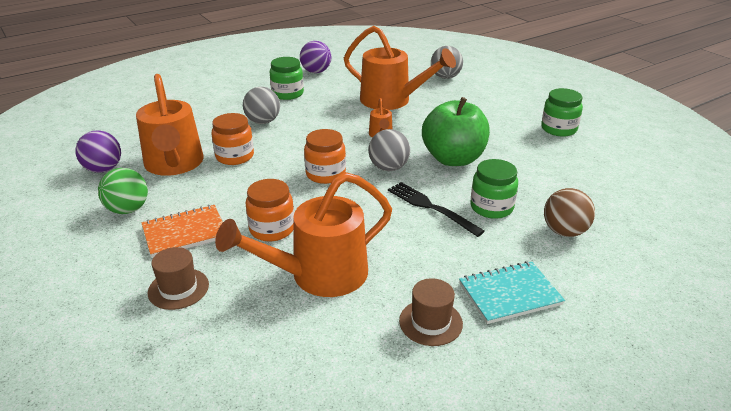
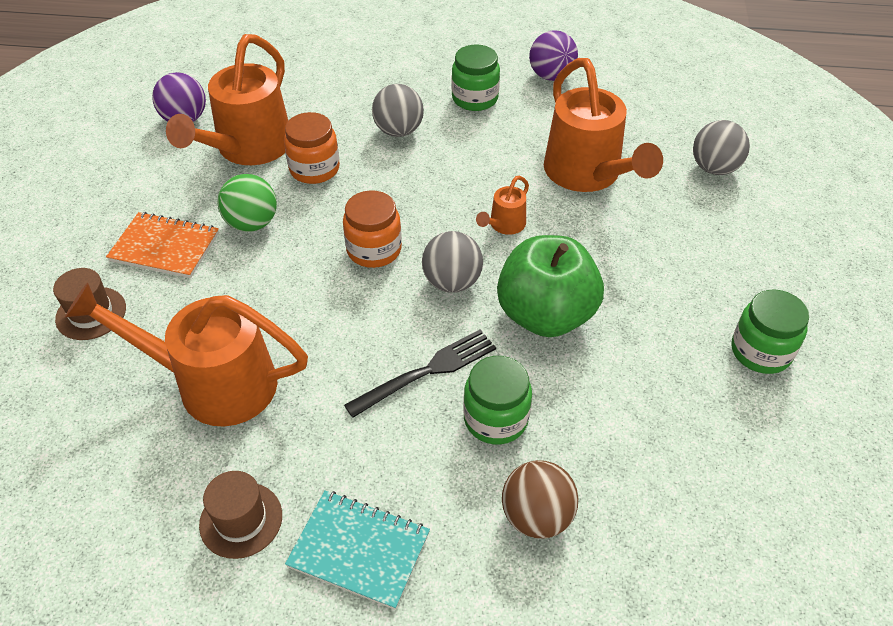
camera: 40 degrees right, 15 degrees up
green ball [98,168,148,214] -> green ball moved to [218,174,277,232]
orange jar [245,179,294,241] -> none
black fork [388,182,485,237] -> black fork turned 60 degrees clockwise [344,330,496,418]

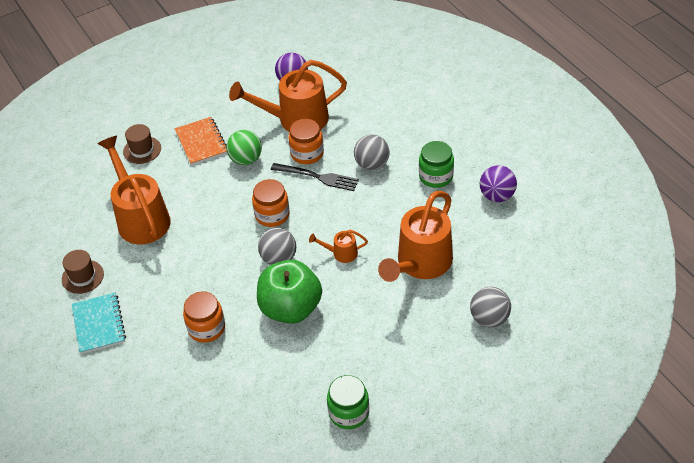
camera: 55 degrees right, 0 degrees up
black fork [344,330,496,418] -> black fork moved to [271,163,359,191]
green jar [463,356,532,444] -> orange jar [183,291,225,343]
brown ball [502,460,578,538] -> none

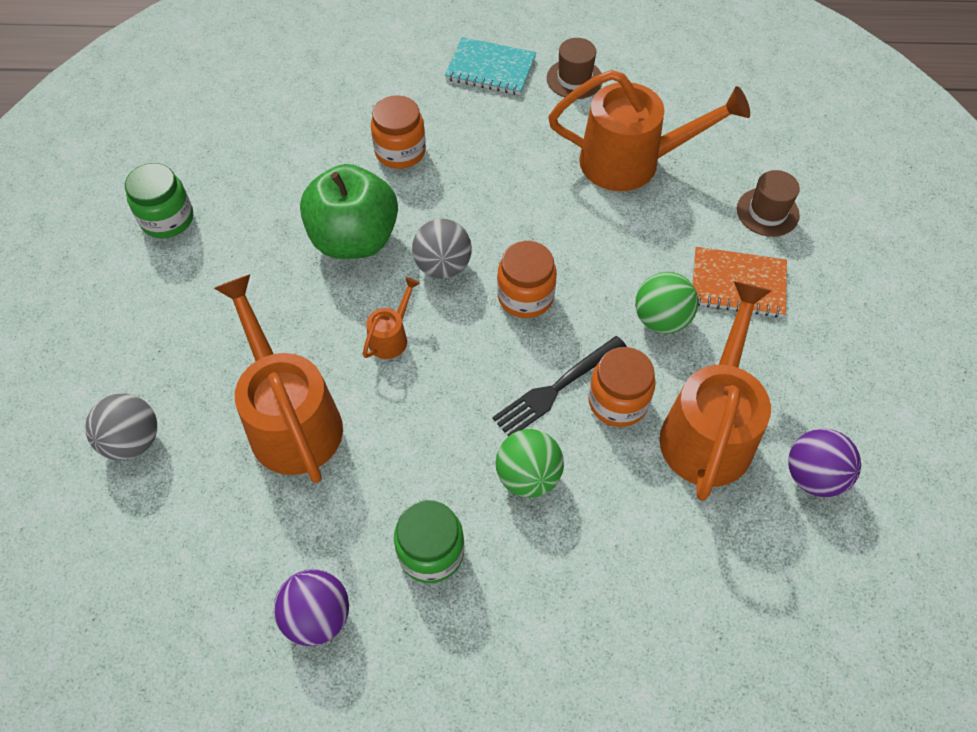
camera: 120 degrees right, 10 degrees up
grey ball [354,134,390,170] -> green ball [496,429,564,498]

